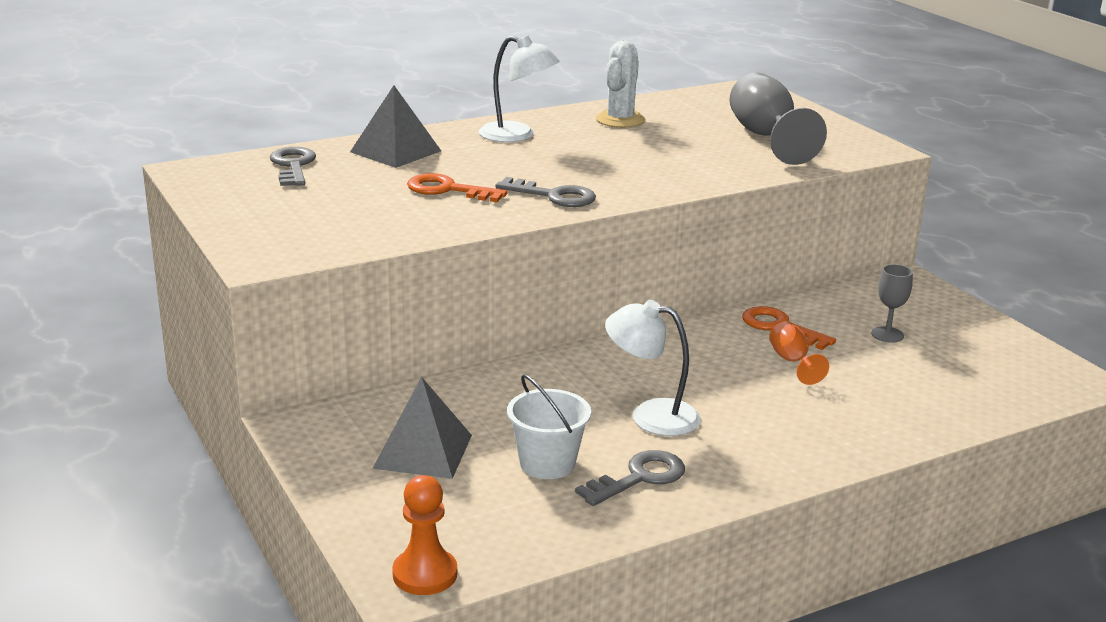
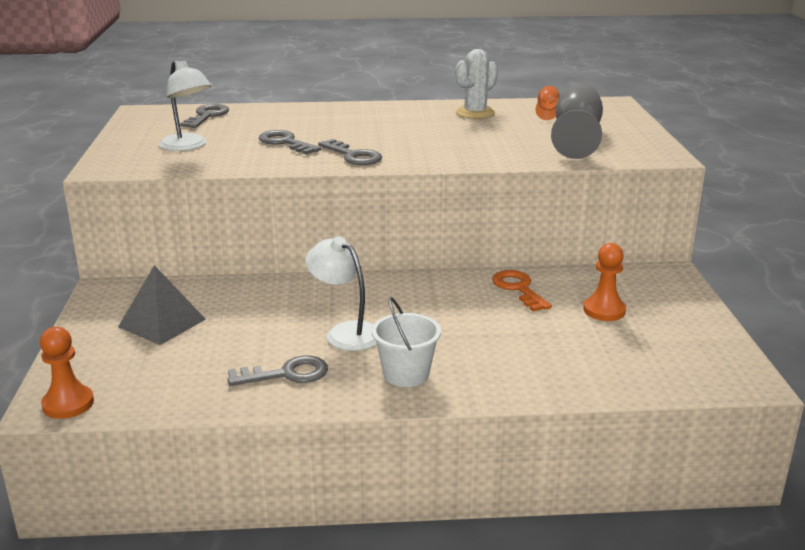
camera: 25 degrees right, 0 degrees up
grey pyramid [350,85,441,168] -> none
orange key [407,173,507,202] -> grey key [259,130,321,155]
white lamp [479,36,560,142] -> white lamp moved to [159,60,212,151]
white bucket [507,374,591,479] -> white bucket moved to [372,297,441,387]
orange goblet [769,321,829,385] -> orange goblet moved to [536,86,560,120]
grey goblet [871,264,913,343] -> orange pawn [583,243,626,321]

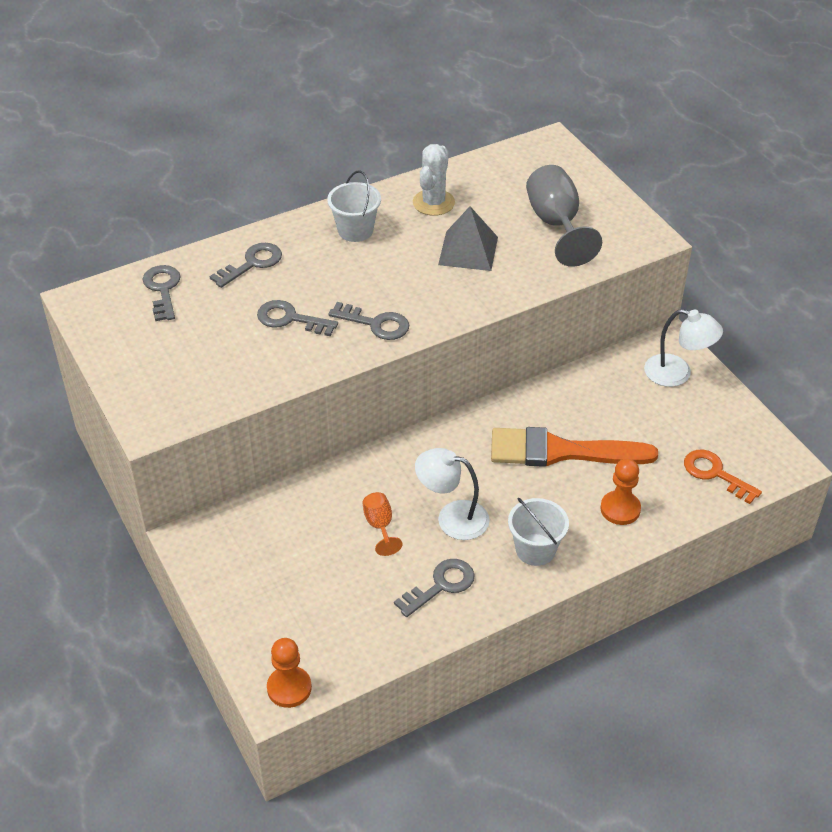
camera: 25 degrees left, 20 degrees up
grey pyramid [118,265,206,345] -> grey pyramid moved to [438,206,498,271]
white lamp [159,60,212,151] -> white lamp moved to [644,309,723,387]
orange key [492,270,552,312] -> orange key moved to [684,450,762,504]
orange goblet [536,86,560,120] -> orange goblet moved to [363,492,402,556]
orange pawn [583,243,626,321] -> orange pawn moved to [600,459,641,525]
none -> grey key [210,243,282,288]
none -> white bucket [327,170,381,242]
none -> orange brush [491,427,658,467]

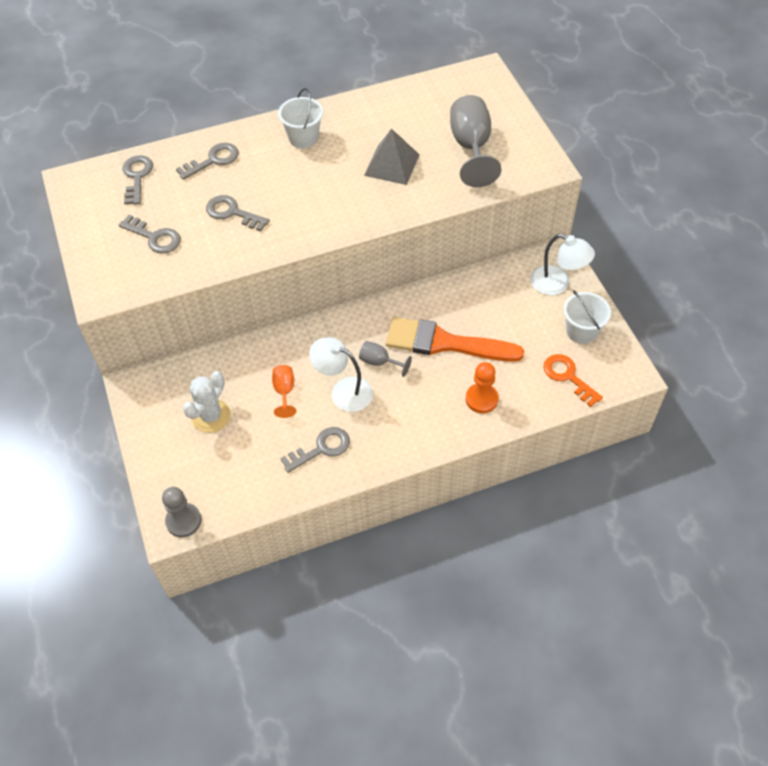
camera: 10 degrees right, 10 degrees up
orange pawn [267,638,312,708] -> grey pawn [162,487,202,537]
grey key [328,302,409,340] -> grey key moved to [118,215,181,254]
white cactus [413,144,455,216] -> white cactus moved to [183,371,231,433]
white bucket [508,498,569,566] -> white bucket moved to [563,290,611,344]
none -> grey goblet [359,341,412,377]

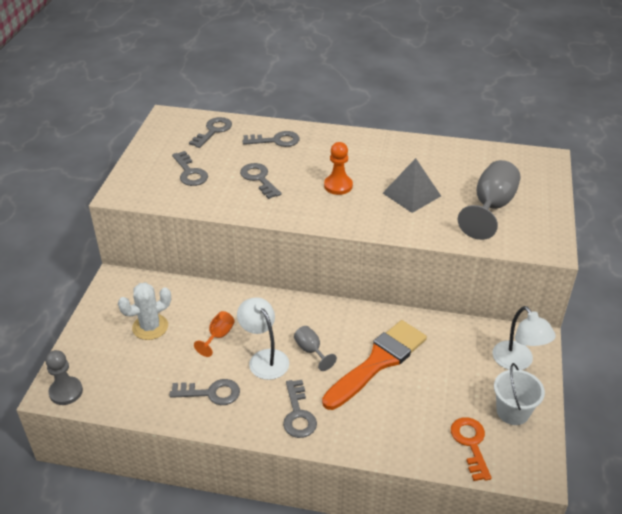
camera: 30 degrees right, 15 degrees down
white bucket [278,88,323,148] -> none
orange brush [386,317,524,362] -> orange brush turned 90 degrees clockwise [322,320,427,410]
orange pawn [465,362,499,413] -> orange pawn moved to [324,142,353,195]
none -> grey key [283,380,317,438]

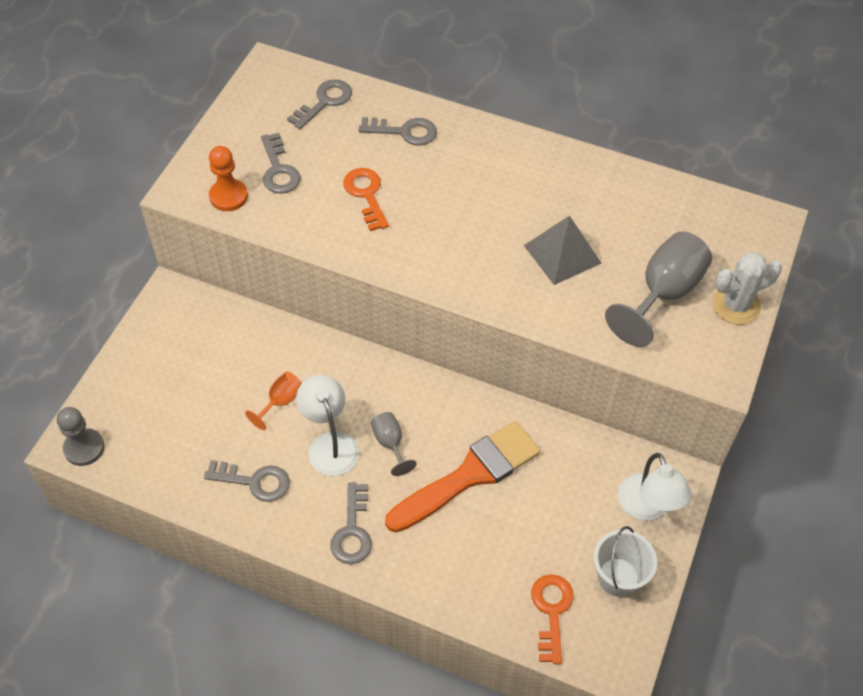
camera: 10 degrees right, 15 degrees up
white cactus [118,282,171,340] -> white cactus moved to [712,252,782,325]
grey key [240,163,281,199] -> orange key [343,168,389,231]
orange pawn [324,142,353,195] -> orange pawn moved to [209,146,248,211]

